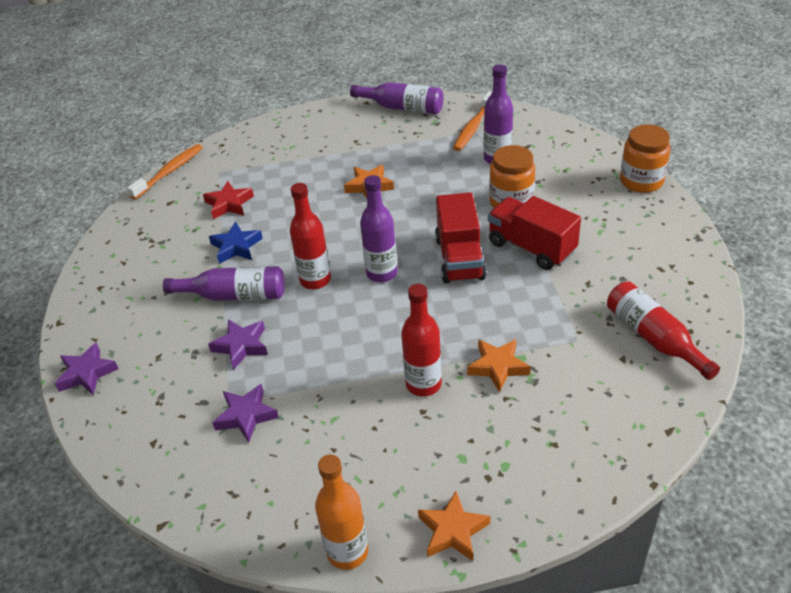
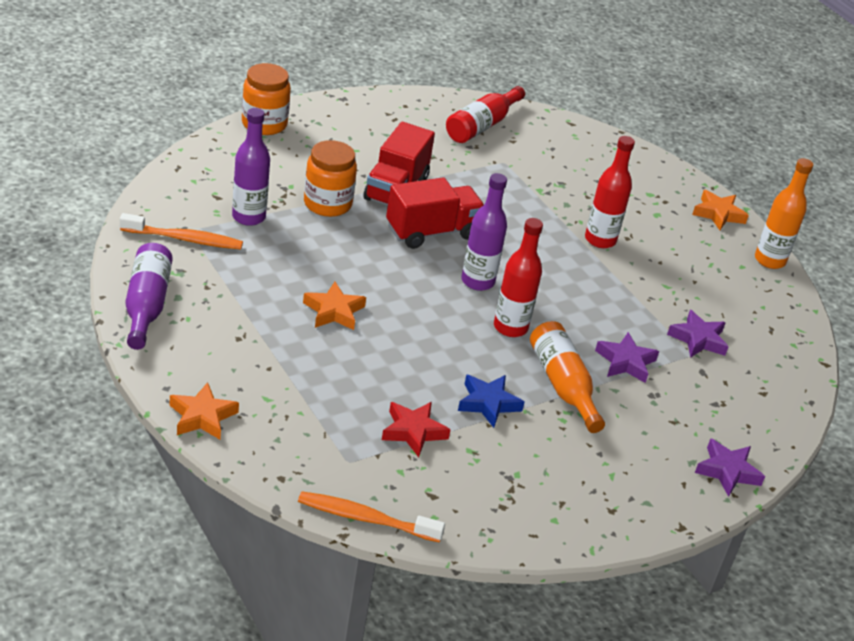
camera: 120 degrees left, 5 degrees down
purple bottle [163,266,285,301] -> orange bottle [530,321,605,433]
orange star [467,339,531,393] -> orange star moved to [170,382,239,439]

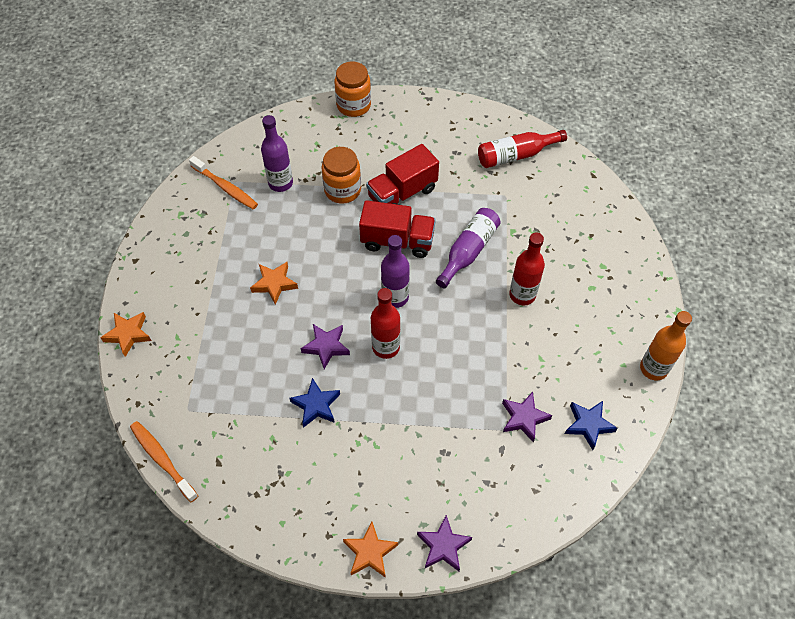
camera: 40 degrees right, 20 degrees up
purple bottle [126,243,173,350] -> purple bottle moved to [436,208,500,288]
red star [382,402,451,457] -> none
orange bottle [530,321,605,433] -> none
purple star [595,332,659,383] -> purple star moved to [301,324,350,369]
orange star [692,190,749,230] -> orange star moved to [343,522,398,578]
none -> blue star [565,401,618,450]

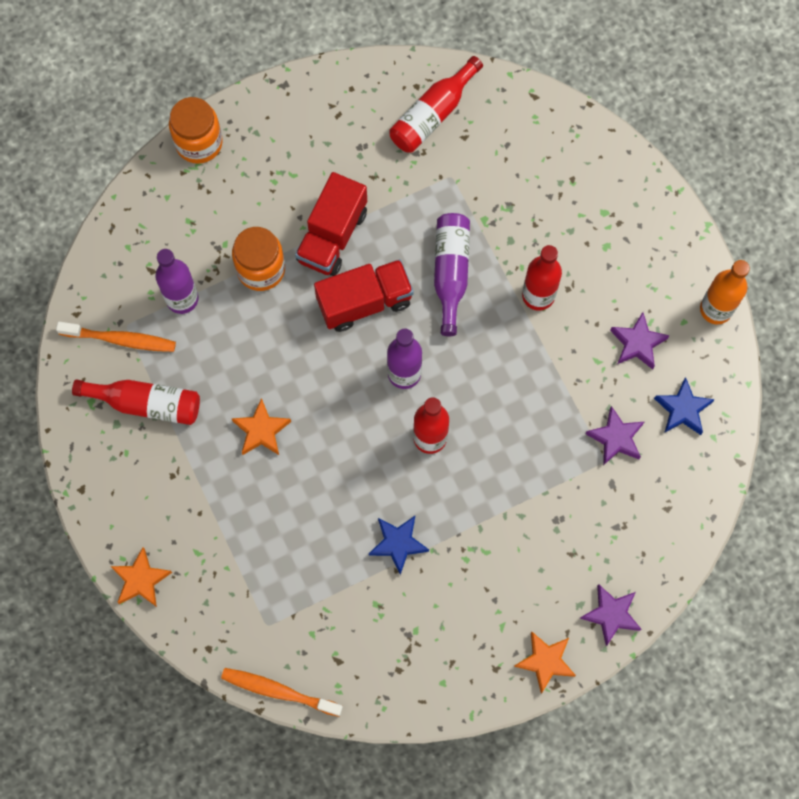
camera: 30 degrees left, 15 degrees up
purple star [301,324,350,369] -> purple star moved to [610,312,670,369]
none -> red bottle [72,380,200,425]

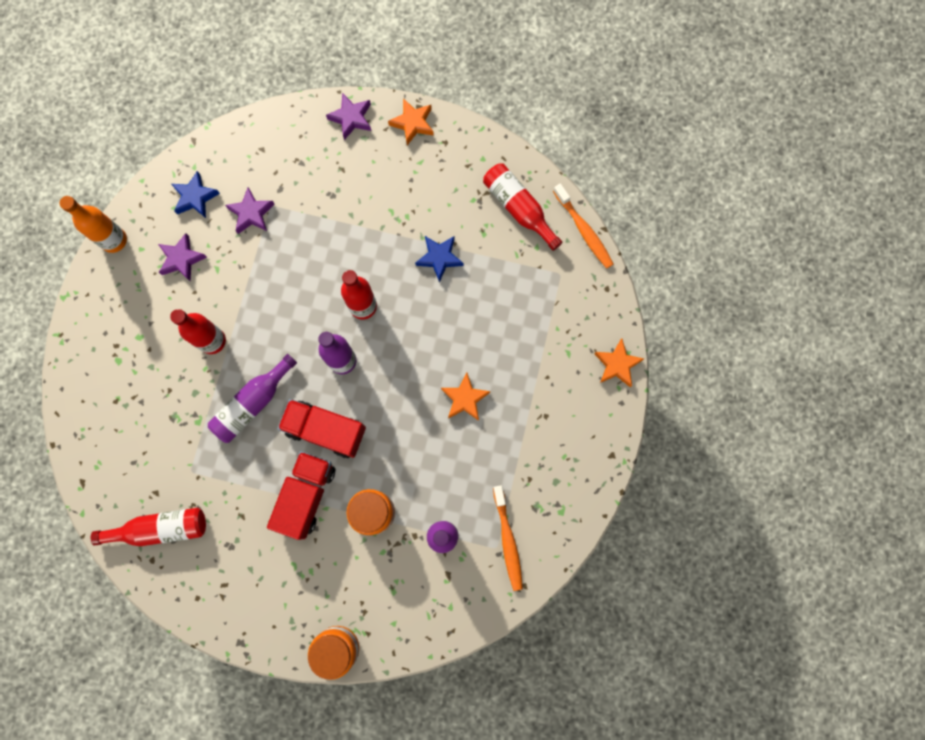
camera: 140 degrees left, 5 degrees up
orange toothbrush [56,322,176,352] -> orange toothbrush turned 150 degrees counterclockwise [493,485,523,591]
red bottle [72,380,200,425] -> red bottle moved to [483,164,562,251]
red truck [295,172,367,276] -> red truck turned 45 degrees counterclockwise [267,451,335,540]

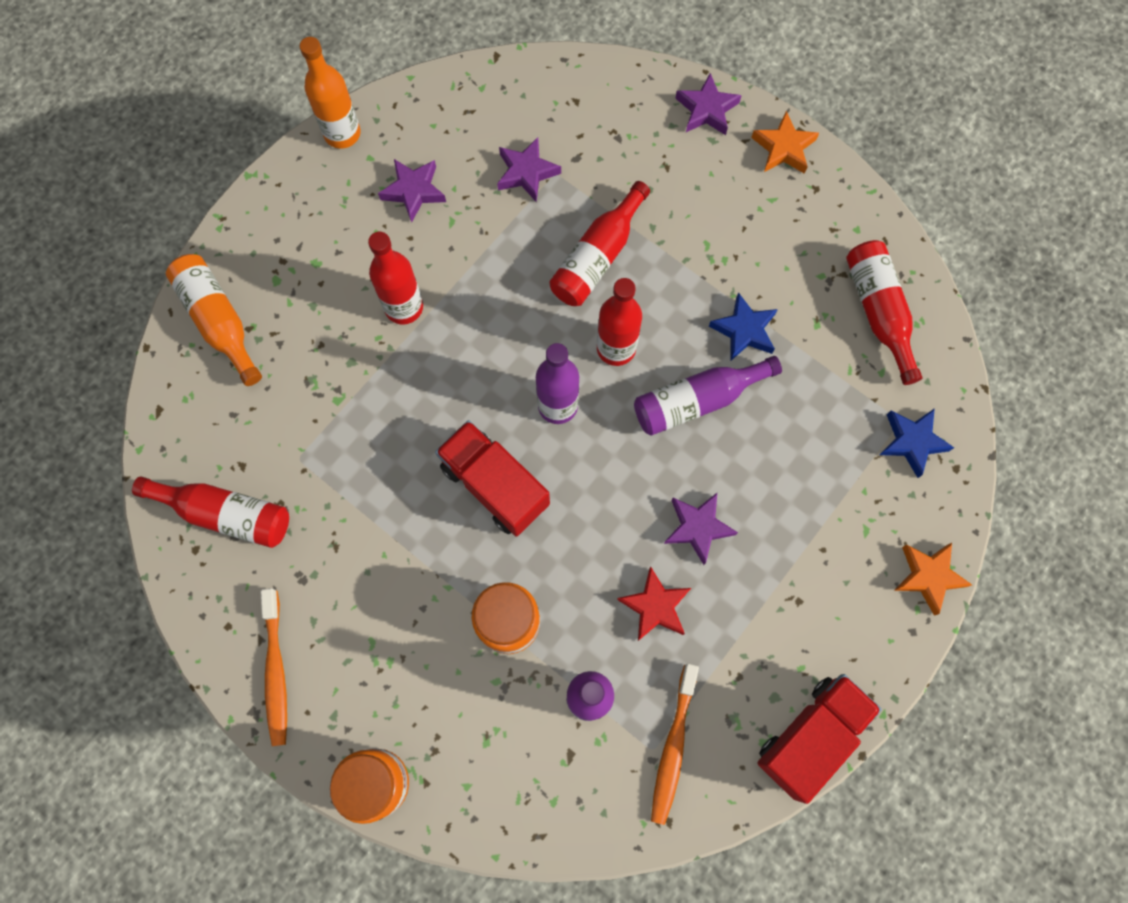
camera: 25 degrees right, 5 degrees down
blue star [171,171,220,218] -> blue star moved to [880,408,954,478]
purple bottle [208,354,297,443] -> purple bottle moved to [634,356,782,436]
red truck [267,451,335,540] -> red truck moved to [758,674,882,804]
orange star [441,373,490,421] -> purple star [664,493,738,565]
orange toothbrush [553,183,613,269] -> orange toothbrush moved to [260,588,287,746]
none -> orange bottle [166,254,262,386]
none -> red bottle [549,181,650,306]
none -> red star [617,567,691,641]

